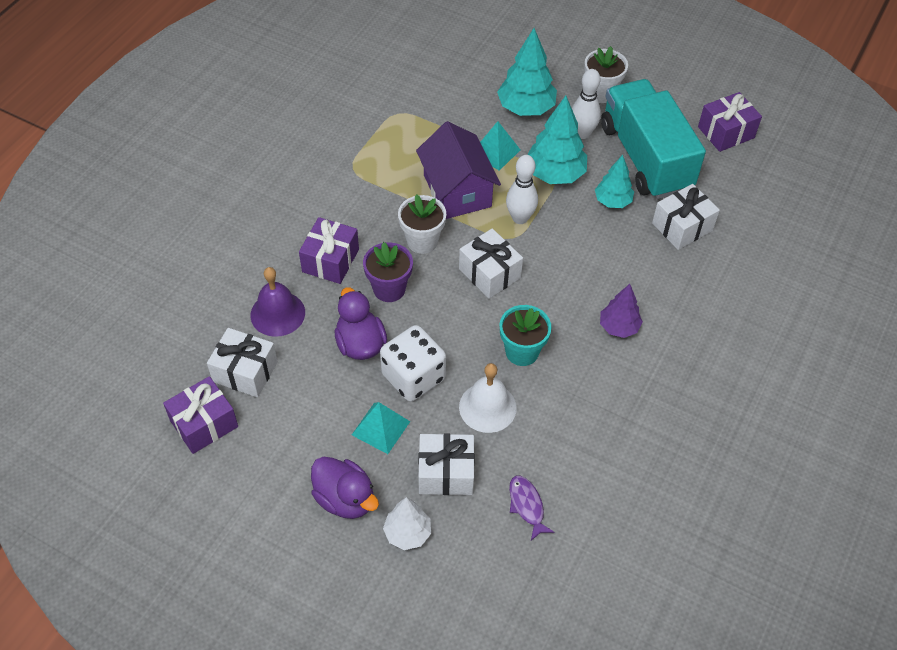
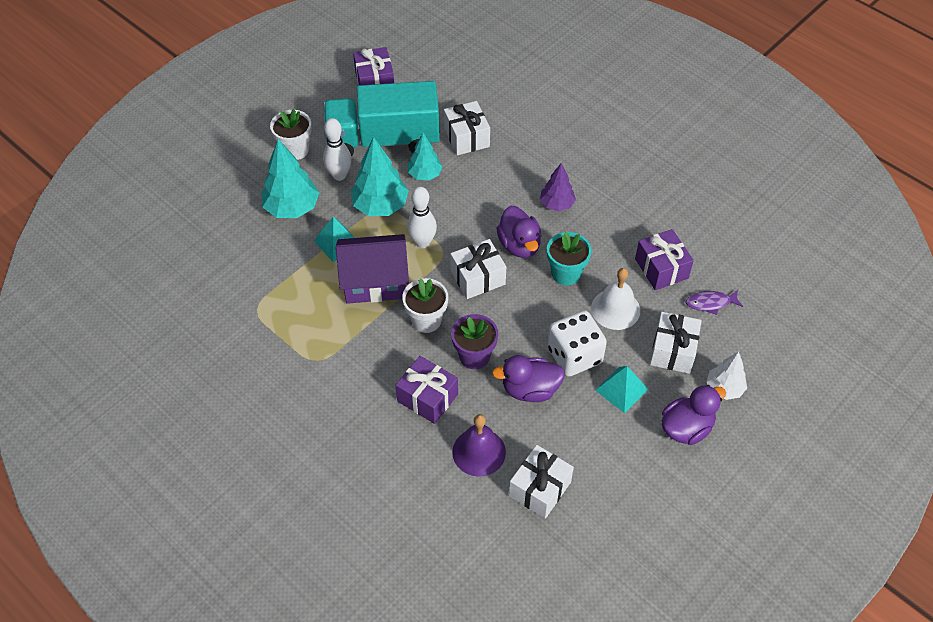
camera: 75 degrees left, 0 degrees up
purple gift [163,376,238,454] -> purple gift moved to [635,229,694,290]
none -> purple duck [496,205,542,258]

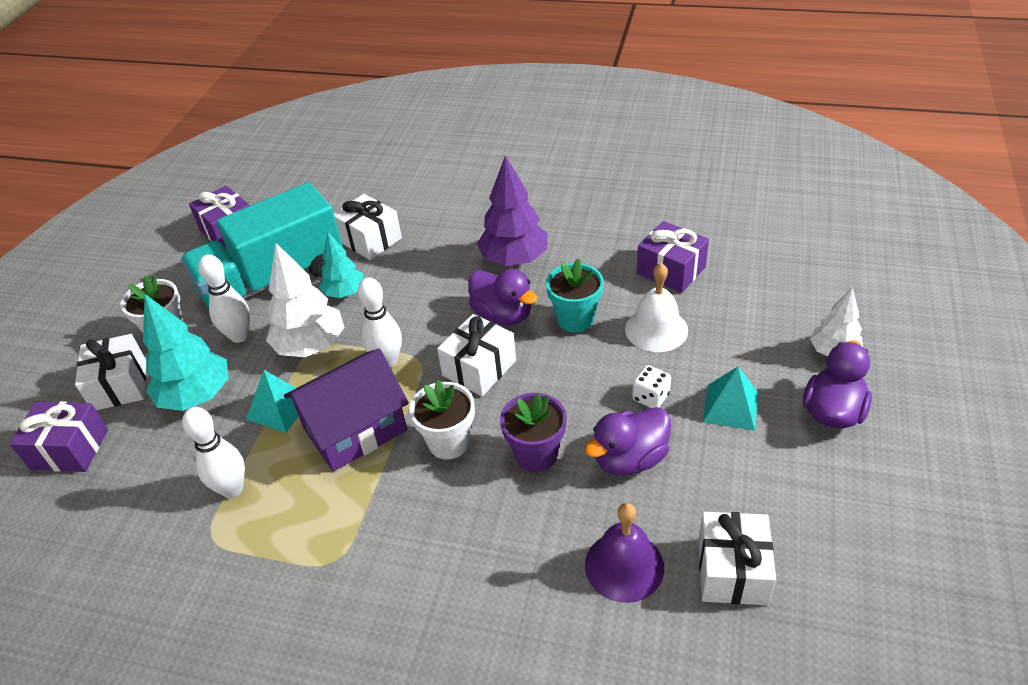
camera: 25 degrees left, 10 degrees down
turquoise tree [351,137,409,216] -> white tree [266,243,345,357]
purple gift [396,356,458,424] -> purple gift moved to [10,401,108,472]
purple tree [540,163,576,211] -> purple tree [477,155,548,266], size x1.61
white dice [548,311,607,377] -> white dice [632,365,671,408], size x0.50
white gift [650,312,702,374] -> white gift moved to [75,334,146,410]
purple fish [686,290,743,315] -> none
none -> white bowling pin [182,407,245,498]

